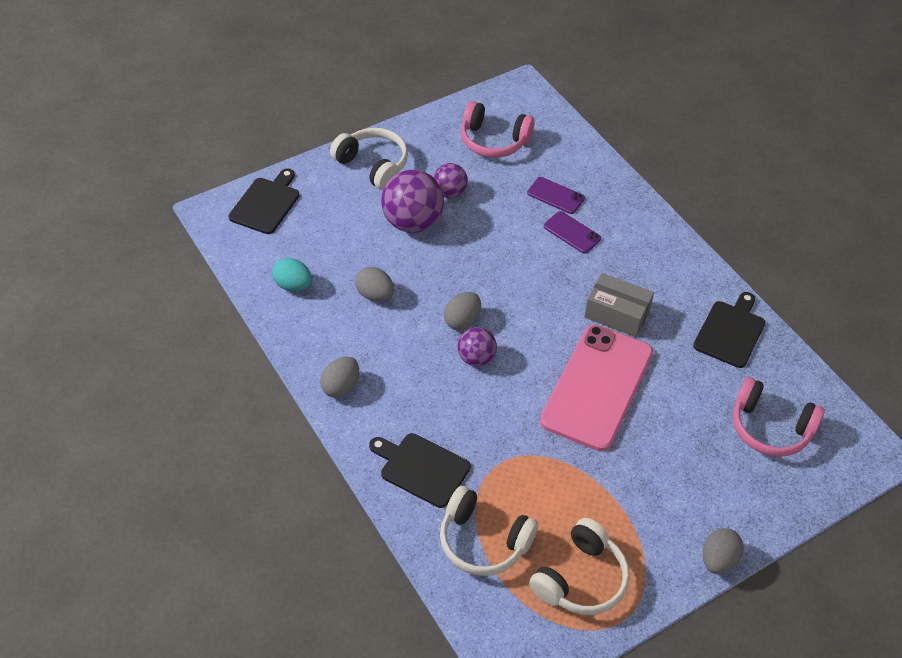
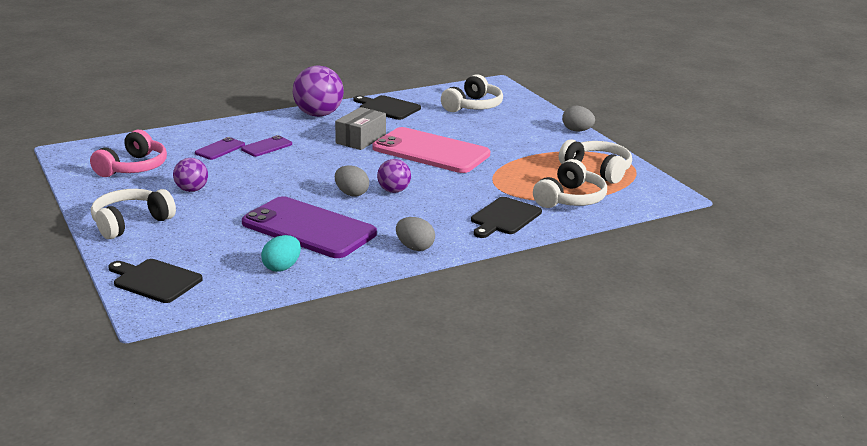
camera: 85 degrees left, 25 degrees down
grey egg [355,267,394,301] -> purple phone [242,196,377,258]
purple ball [381,170,444,233] -> purple ball moved to [293,66,344,117]
pink headphones [733,377,825,457] -> white headphones [441,74,503,112]

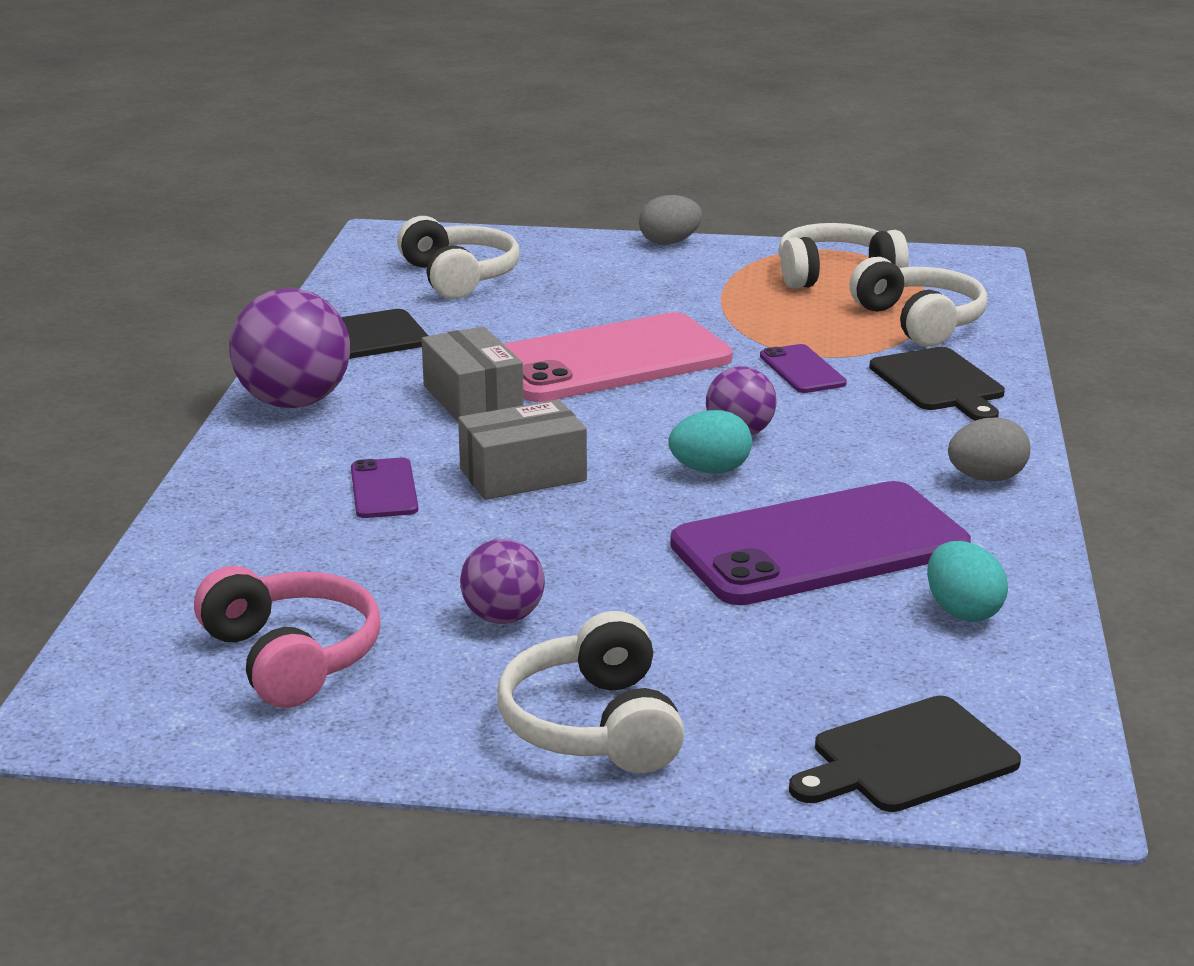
camera: 55 degrees left, 0 degrees up
purple phone [195,137,245,160] -> purple phone moved to [760,344,847,393]
grey egg [335,165,369,197] -> turquoise egg [668,410,752,473]
none -> grey box [458,399,587,500]

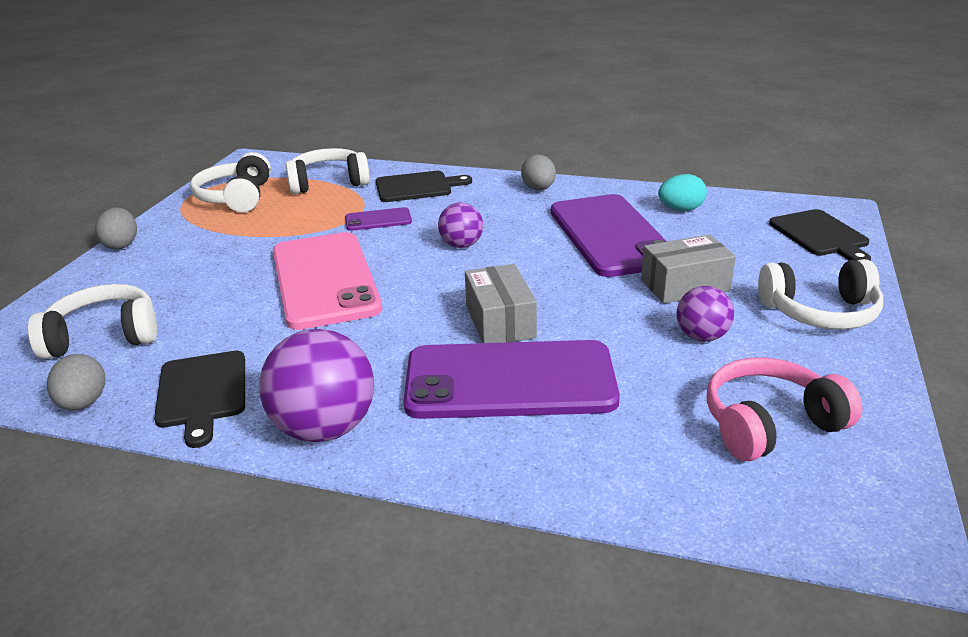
camera: 80 degrees left, 5 degrees up
purple phone [351,458,418,518] -> purple phone [404,340,620,419], size x2.29
grey box [422,326,524,422] -> grey box moved to [641,235,736,304]
turquoise egg [668,410,752,473] -> none
none -> grey egg [47,354,106,410]

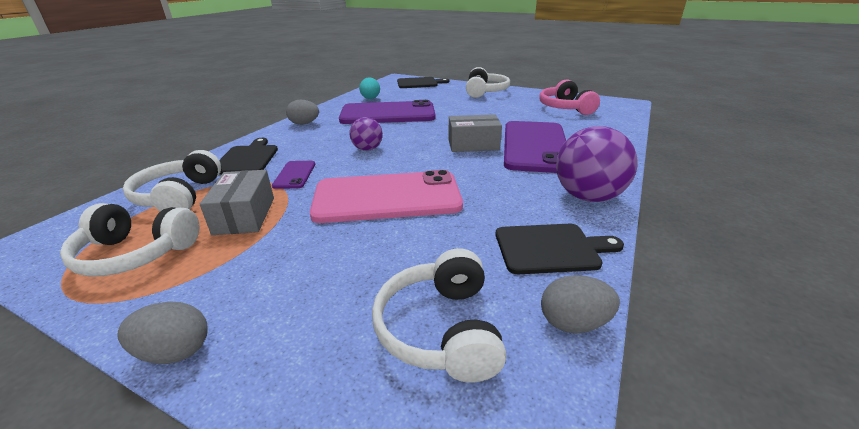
camera: 80 degrees left, 0 degrees up
grey box [641,235,736,304] -> grey box moved to [200,170,274,235]
purple ball [676,286,734,342] -> none

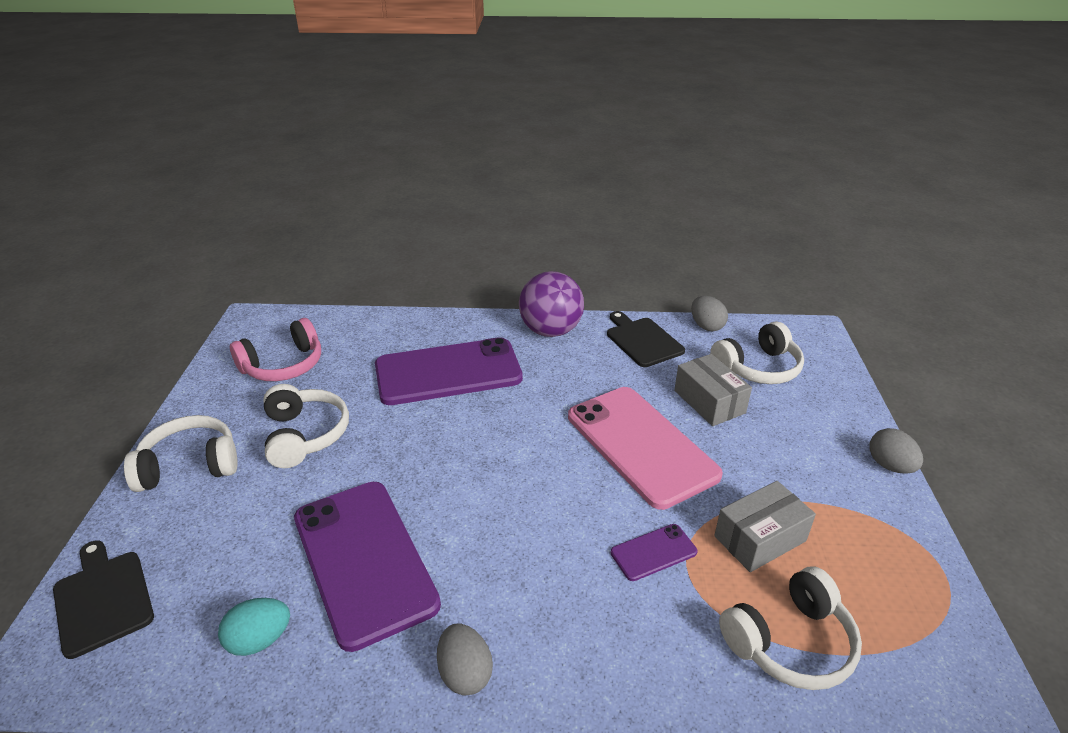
camera: 115 degrees left, 5 degrees up
white headphones [60,203,199,276] -> white headphones moved to [263,384,349,468]
black cutting board [219,138,278,175] -> none
purple ball [349,117,383,151] -> none
grey box [448,114,502,152] -> grey box moved to [674,354,752,426]

